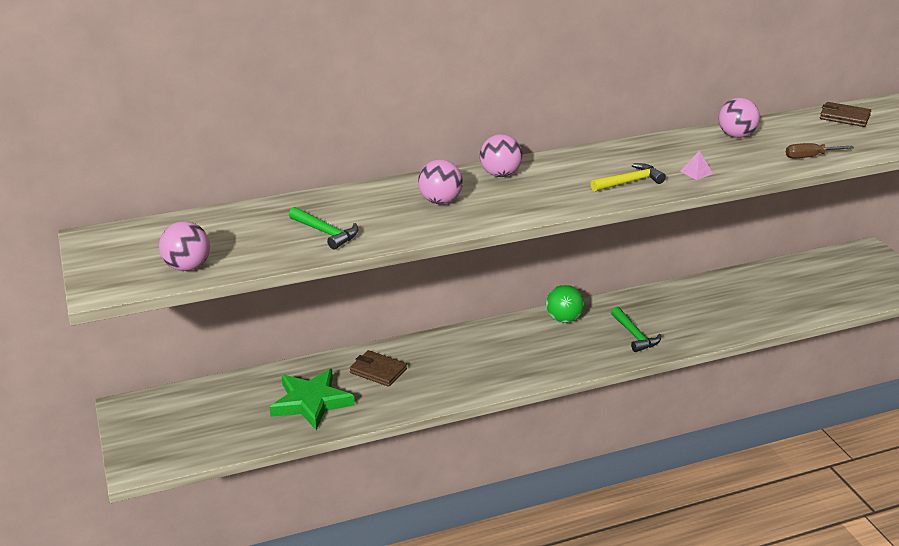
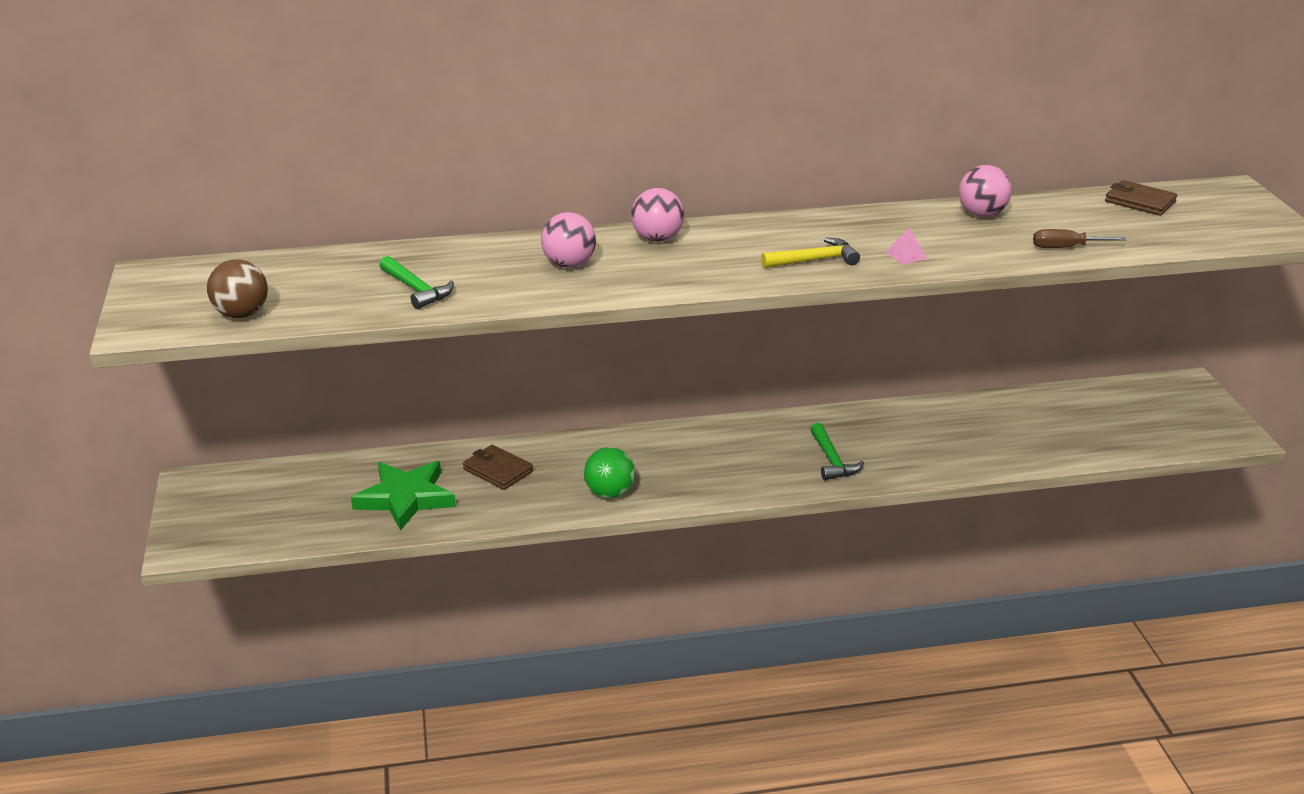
camera: 10 degrees right, 0 degrees up
pink ball [159,221,210,271] -> brown ball [207,259,268,318]
green ball [546,285,584,323] -> green ball moved to [584,447,635,499]

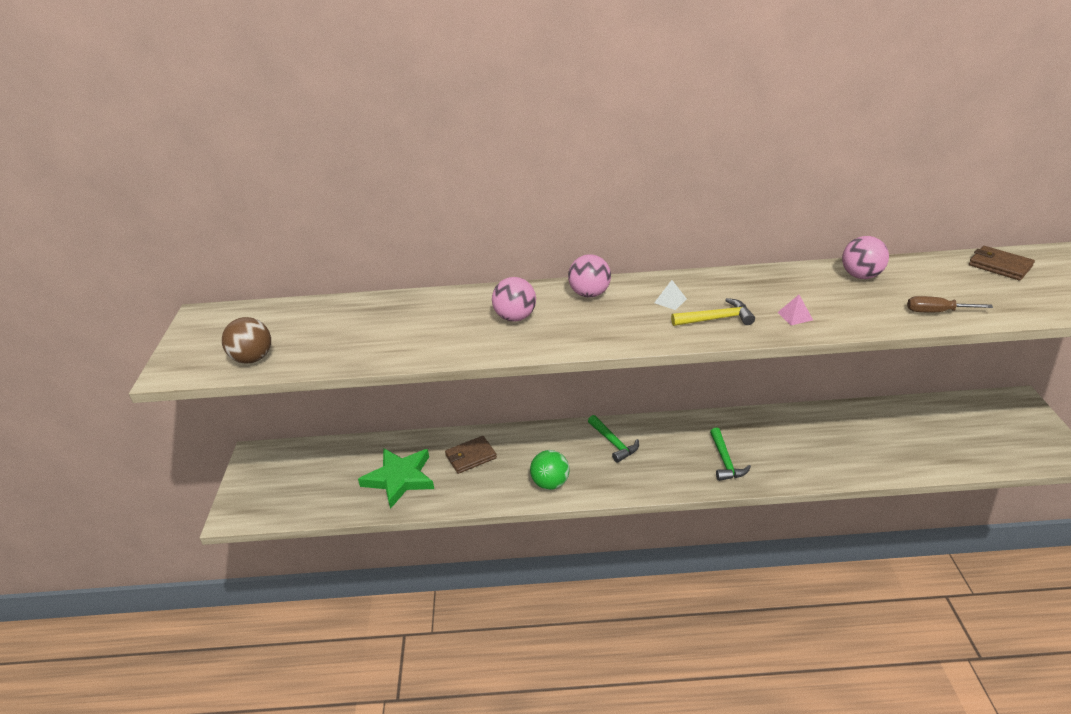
camera: 10 degrees right, 5 degrees up
green hammer [379,256,454,309] -> green hammer moved to [588,415,639,463]
brown wallet [463,445,533,490] -> brown wallet turned 75 degrees counterclockwise [445,436,497,474]
none -> white pyramid [654,280,687,310]

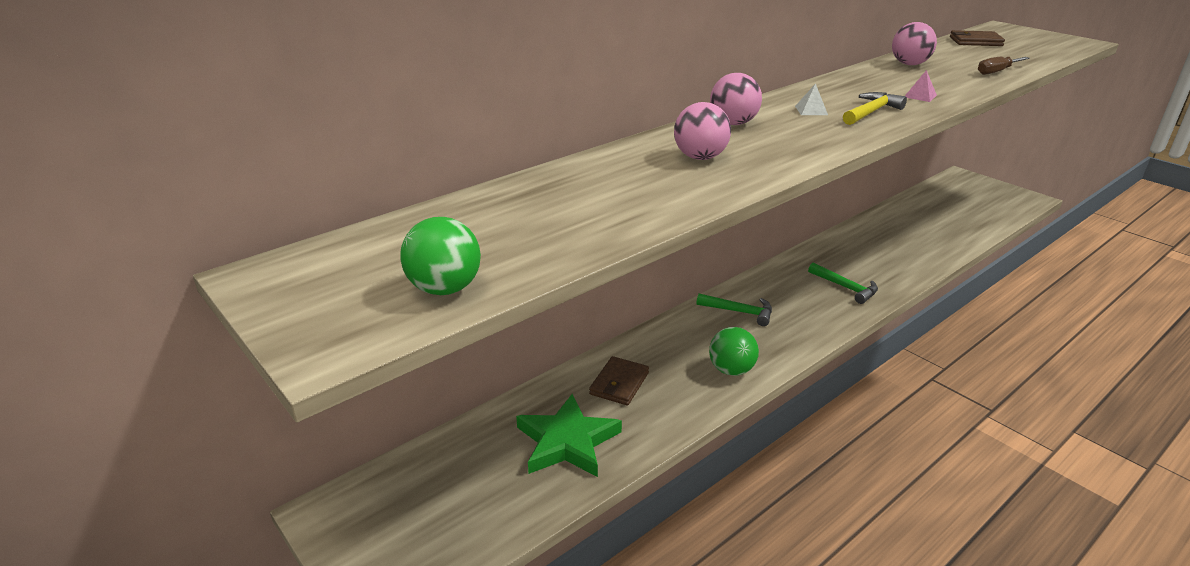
camera: 40 degrees left, 5 degrees down
brown ball [222,317,271,364] -> green ball [400,217,481,295]

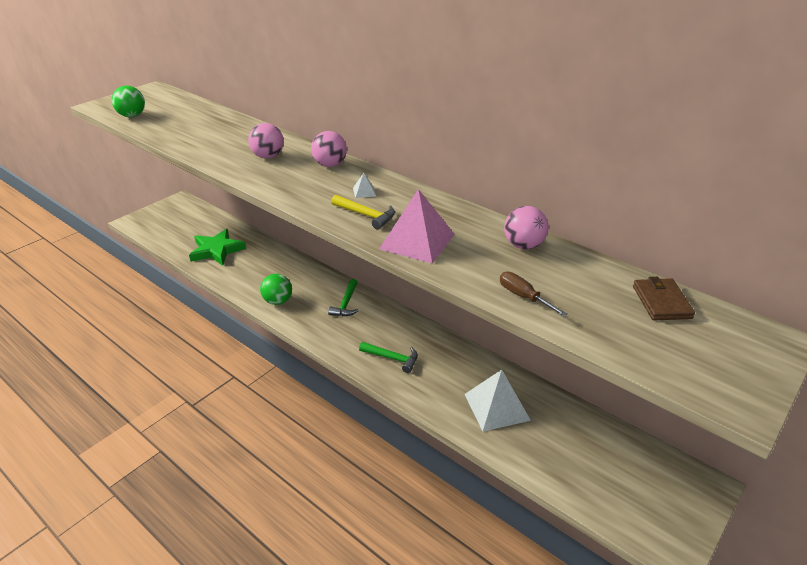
camera: 80 degrees right, 5 degrees up
brown wallet [589,356,649,405] -> none
green hammer [808,262,878,304] -> green hammer turned 105 degrees counterclockwise [359,342,418,373]
pink pyramid [905,70,937,102] -> pink pyramid [379,189,455,264], size x2.44
none -> white pyramid [465,370,531,432]

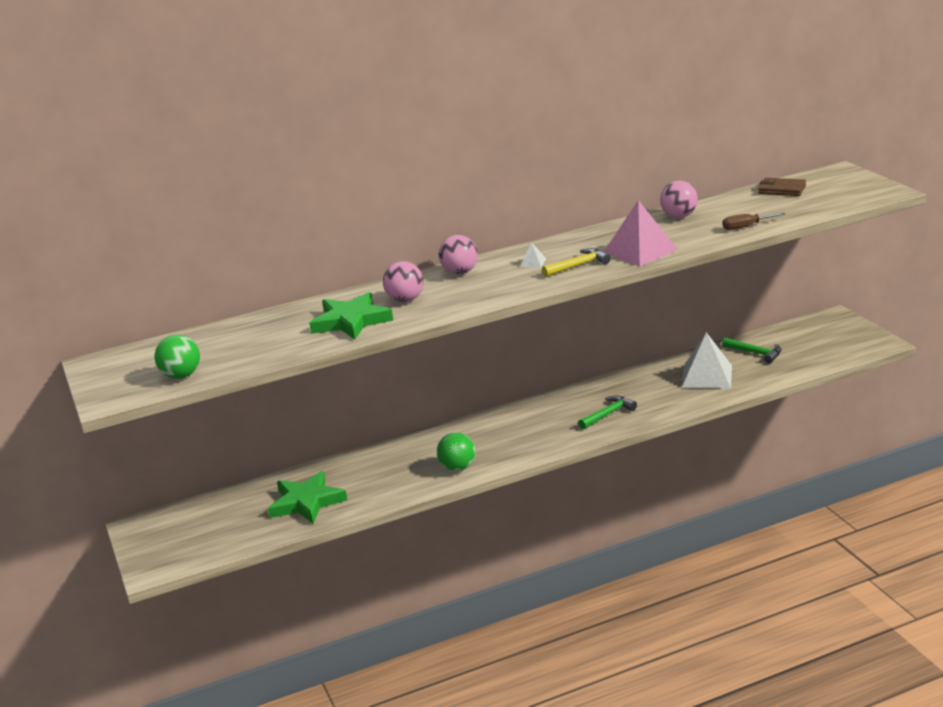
camera: 60 degrees left, 10 degrees down
green hammer [328,279,359,316] -> green hammer moved to [722,338,781,363]
none -> green star [309,292,393,340]

